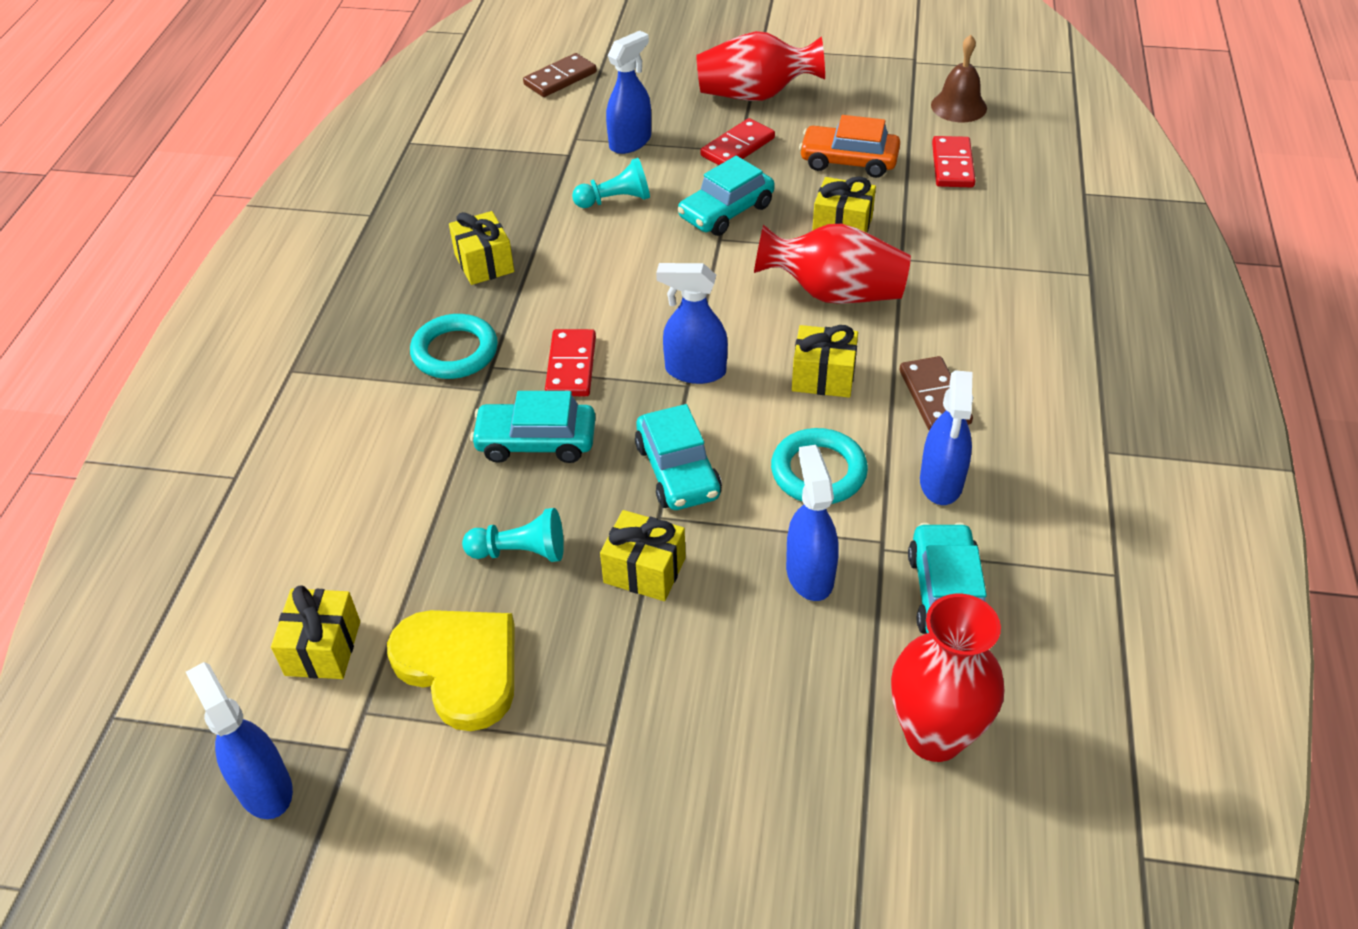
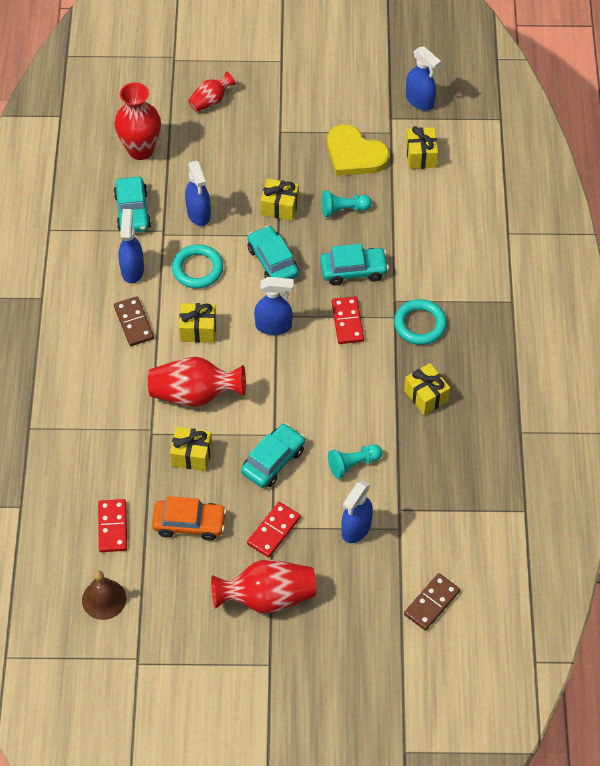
camera: 170 degrees right, 10 degrees up
none -> red vase [188,71,236,112]

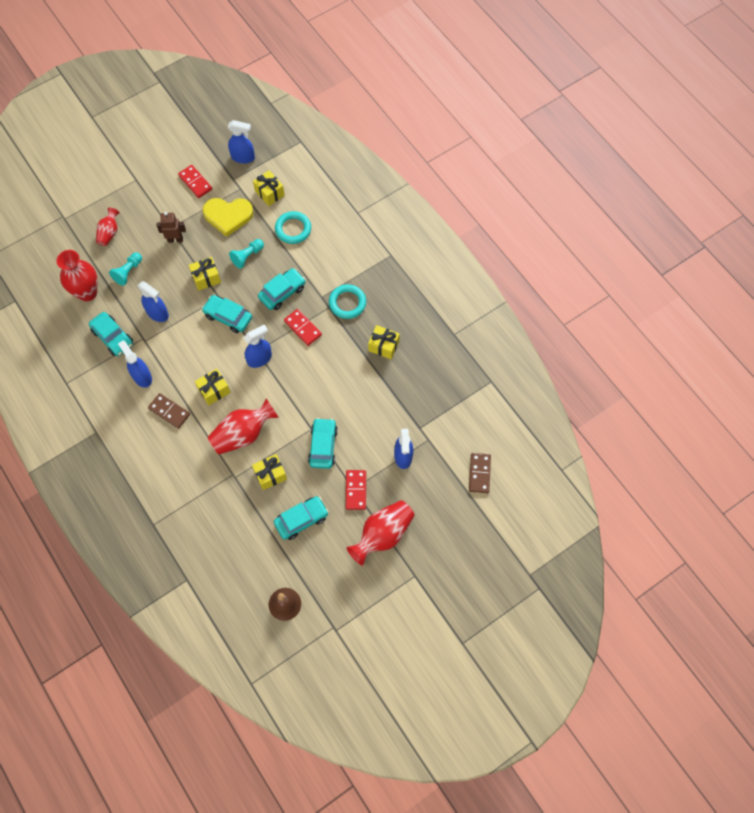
camera: 35 degrees left, 10 degrees up
red domino [98,499,127,552] -> red domino moved to [178,165,212,198]
orange car [152,496,227,541] -> turquoise car [274,496,329,540]
turquoise ring [172,244,223,289] -> turquoise ring moved to [275,211,311,244]
turquoise pawn [328,444,382,479] -> turquoise pawn moved to [109,252,142,286]
none -> brown robot [157,212,186,243]

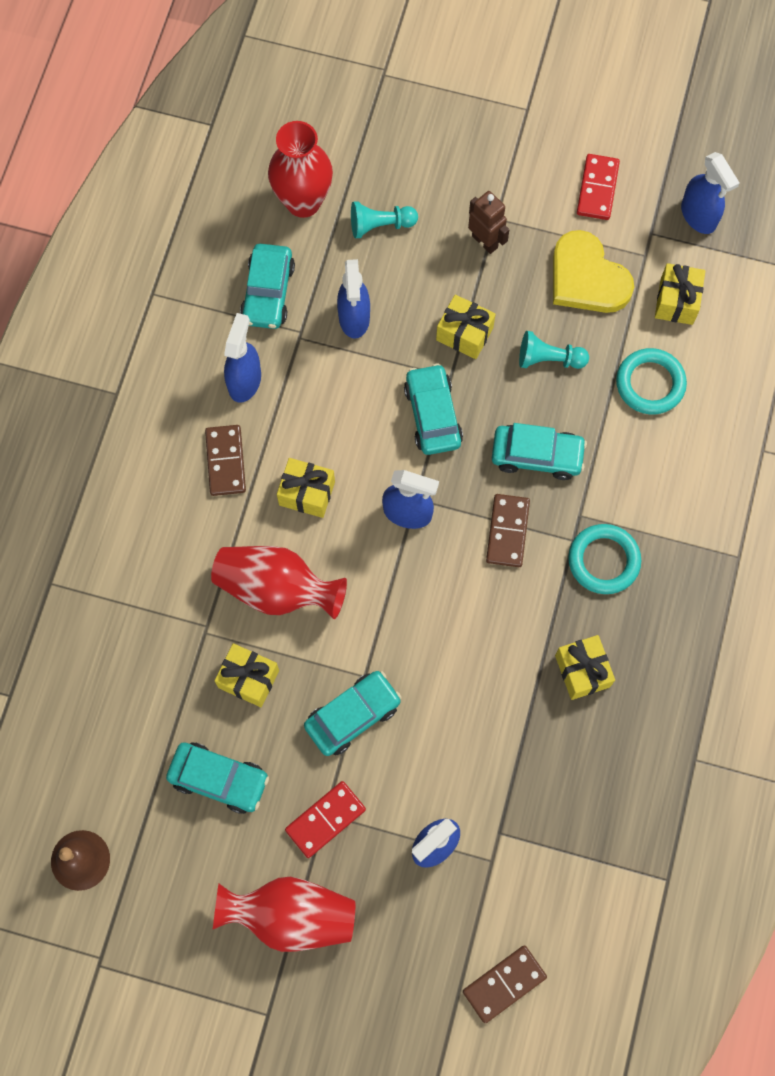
camera: 50 degrees right, 5 degrees up
red vase [96,207,120,246] -> none
red domino [284,309,322,346] -> brown domino [486,494,530,567]

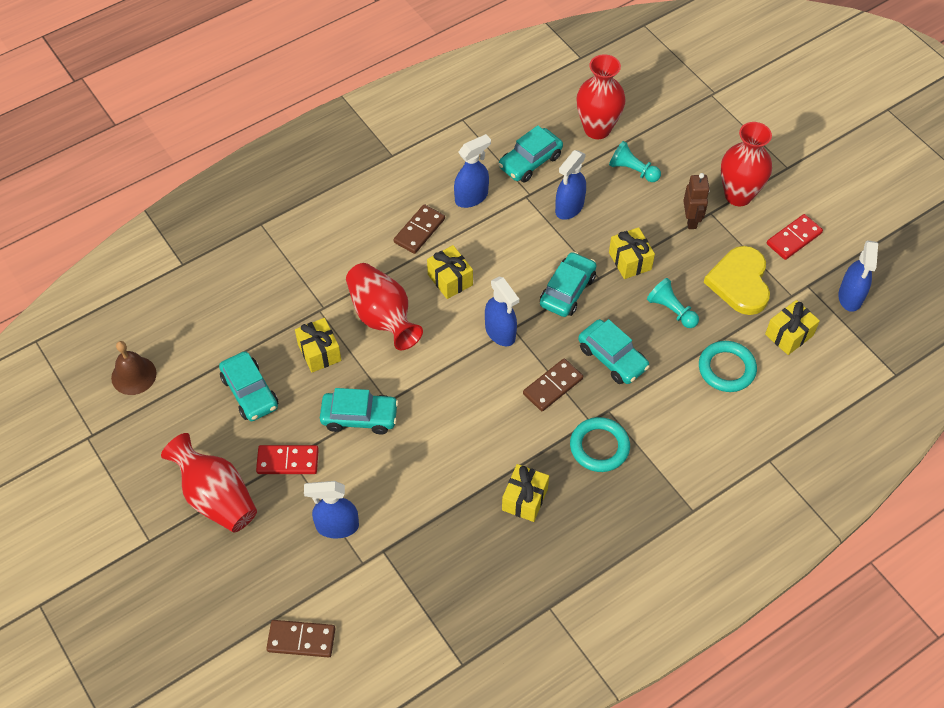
camera: 40 degrees right, 15 degrees down
none -> red vase [721,122,772,206]

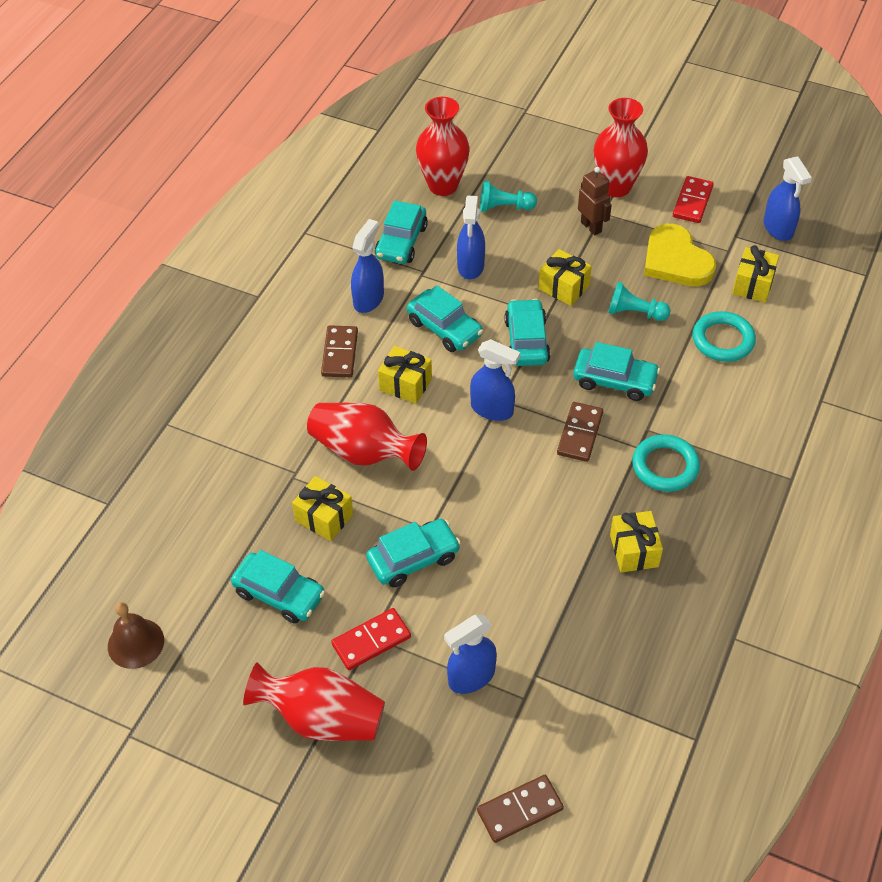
camera: 30 degrees left, 5 degrees down
none -> turquoise car [407,285,483,352]

